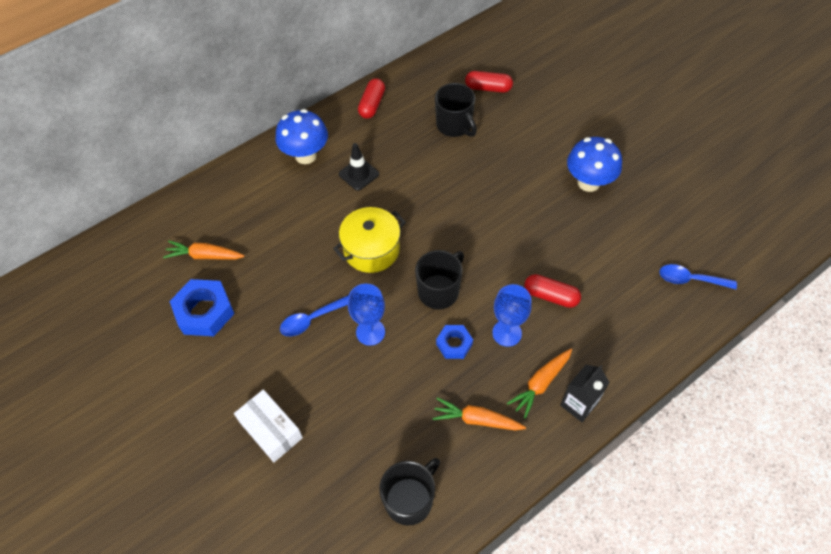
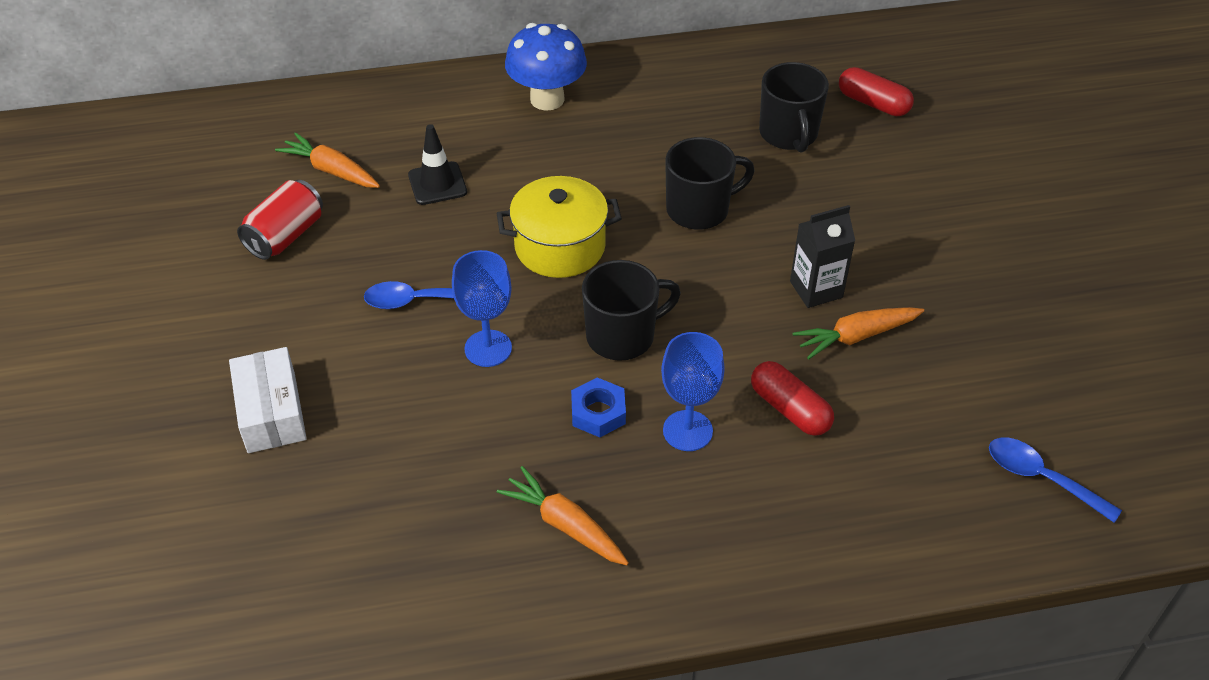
camera: 25 degrees right, 10 degrees down
blue nut [169,279,235,336] -> red can [237,180,323,260]
black traffic cone [339,143,379,191] -> black traffic cone moved to [408,124,467,205]
red capsule [358,78,385,119] -> none
black mug [379,458,440,526] -> black mug moved to [665,137,755,230]
orange carrot [507,349,572,419] -> orange carrot moved to [793,307,924,359]
black carton [560,365,610,422] -> black carton moved to [790,205,855,308]
blue mushroom [567,137,622,192] -> none

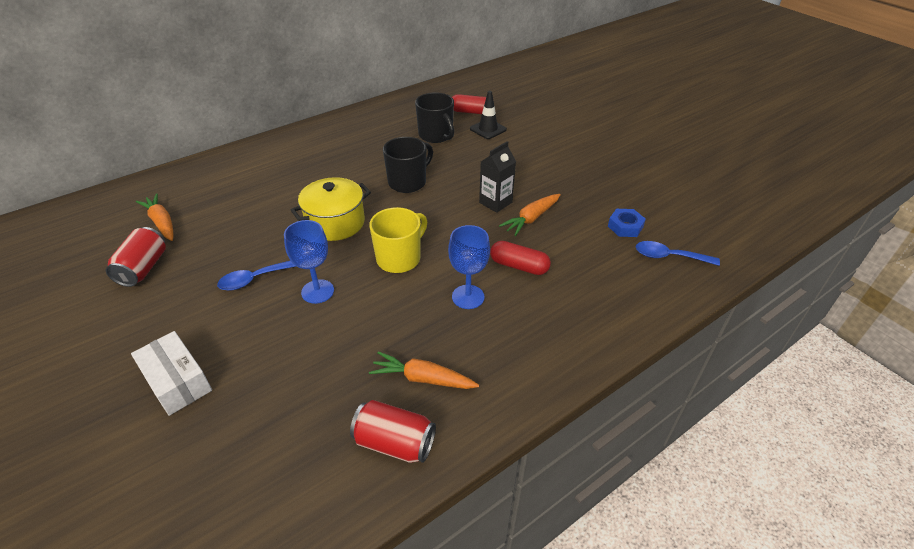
camera: 25 degrees left, 5 degrees down
orange carrot [275,132,380,188] -> orange carrot turned 45 degrees clockwise [136,194,174,241]
black traffic cone [408,124,467,205] -> black traffic cone moved to [470,91,507,139]
blue mushroom [505,23,587,111] -> none
blue nut [571,377,626,437] -> blue nut moved to [608,209,646,237]
black mug [582,260,681,361] -> yellow mug [369,207,427,273]
none -> red can [350,400,436,463]

